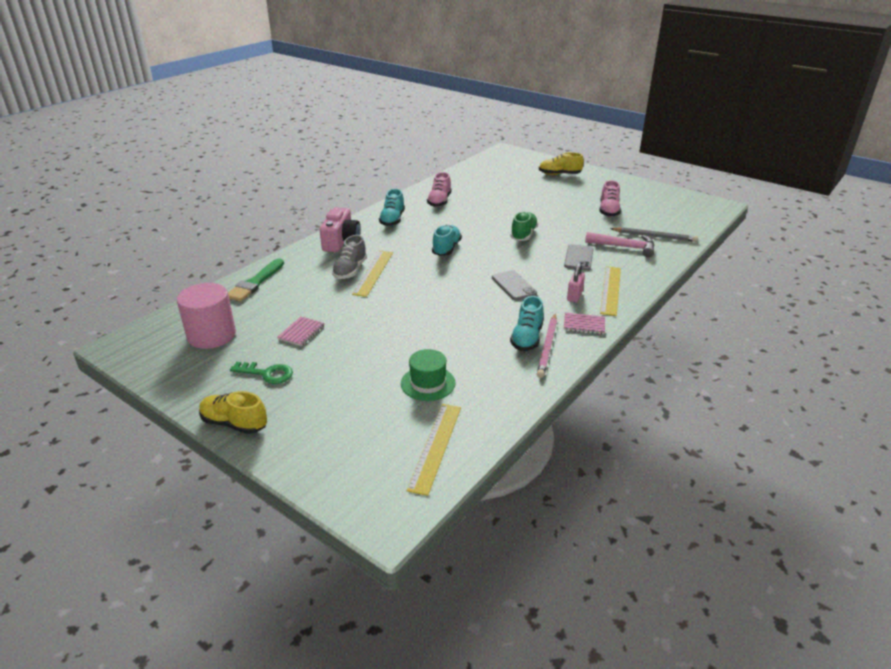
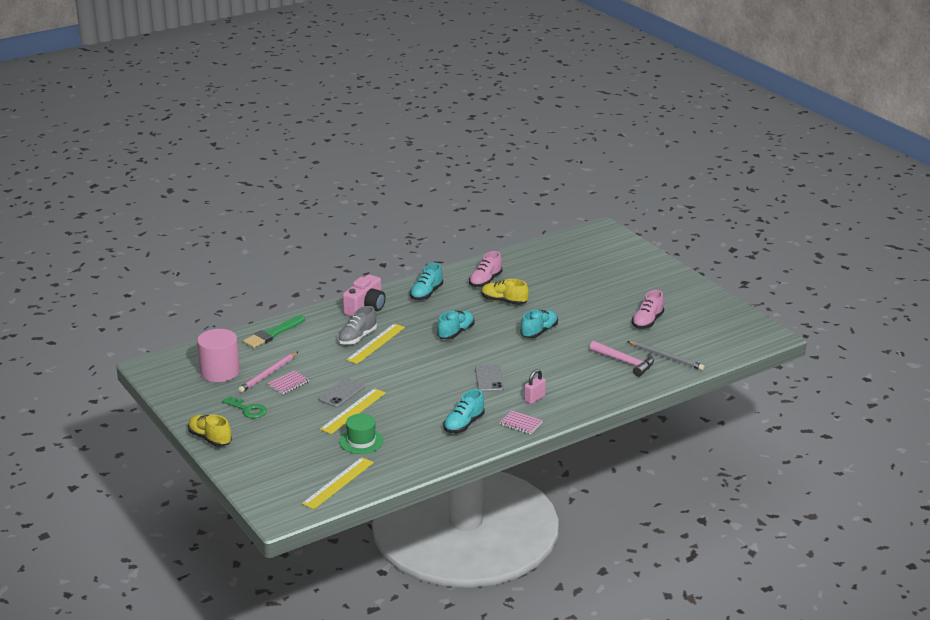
camera: 20 degrees right, 5 degrees down
green shoe [510,211,538,241] -> turquoise shoe [520,310,558,338]
pink pencil [537,314,557,378] -> pink pencil moved to [238,351,299,393]
yellow shoe [539,152,584,175] -> yellow shoe moved to [481,279,529,305]
grey phone [564,244,594,271] -> grey phone moved to [318,378,365,408]
yellow ruler [600,266,621,316] -> yellow ruler moved to [320,388,386,434]

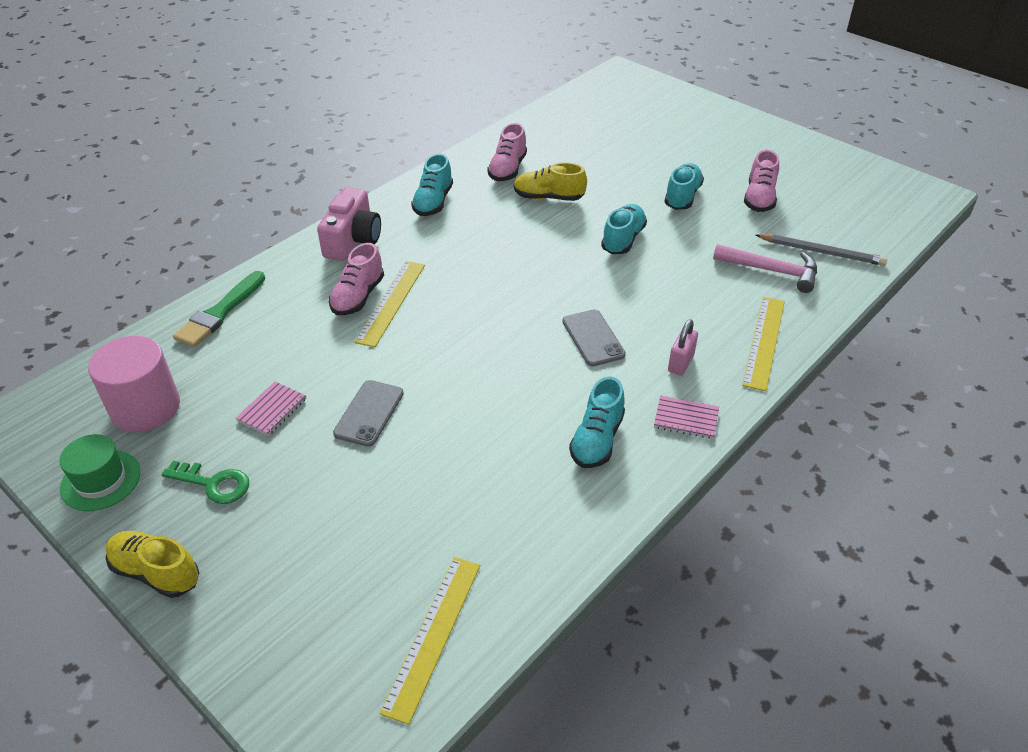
camera: 15 degrees left, 15 degrees up
pink pencil [238,351,299,393] -> none
yellow ruler [320,388,386,434] -> yellow ruler moved to [742,297,785,391]
grey shoe [338,306,377,345] -> pink shoe [329,243,384,315]
green hat [339,414,384,454] -> green hat moved to [59,434,141,511]
turquoise shoe [437,311,475,339] -> turquoise shoe moved to [665,163,704,210]

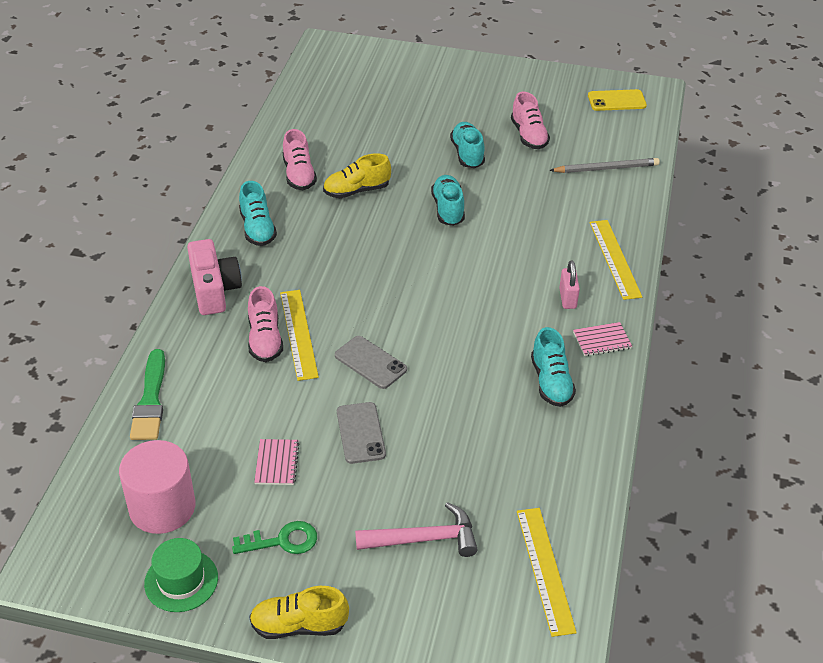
camera: 30 degrees left, 0 degrees up
grey phone [562,309,626,366] -> grey phone moved to [335,336,407,389]
pink hammer [713,244,817,293] -> pink hammer moved to [355,502,478,557]
none -> yellow phone [588,89,647,111]

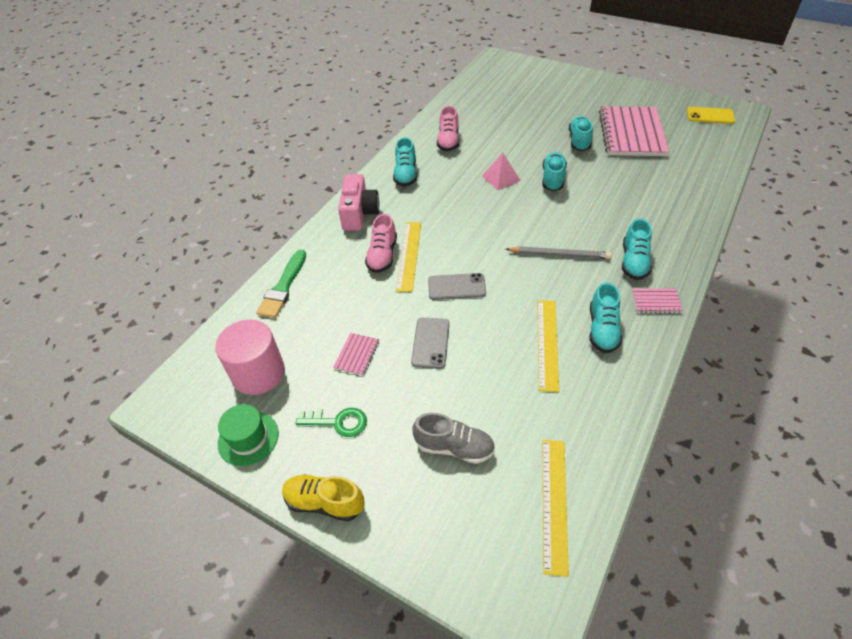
camera: 20 degrees right, 5 degrees up
yellow shoe [323,153,391,198] -> none
grey phone [335,336,407,389] -> grey phone turned 60 degrees counterclockwise [428,273,486,300]
pink hammer [355,502,478,557] -> grey shoe [413,413,495,464]
pink shoe [511,92,550,149] -> pink notebook [599,106,669,156]
grey pencil [549,158,660,173] -> grey pencil moved to [506,246,612,259]
pink padlock [559,260,580,309] -> turquoise shoe [622,218,652,280]
yellow ruler [590,220,642,300] -> yellow ruler moved to [537,300,559,392]
none -> pink pyramid [482,153,521,190]

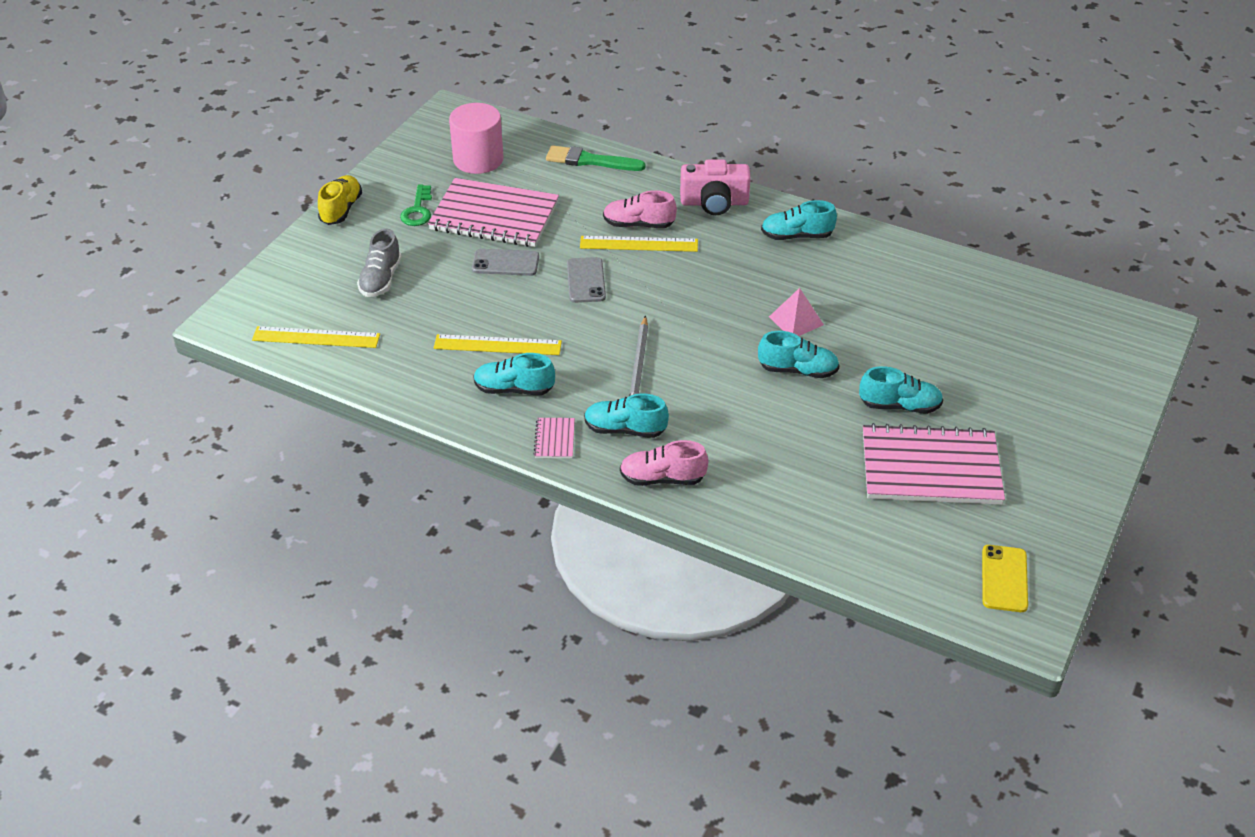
camera: 85 degrees right, 5 degrees down
green hat [218,404,279,466] -> none
pink notebook [333,333,379,376] -> pink notebook [428,178,559,247], size x2.44
pink shoe [437,106,459,151] -> pink shoe moved to [620,440,708,486]

